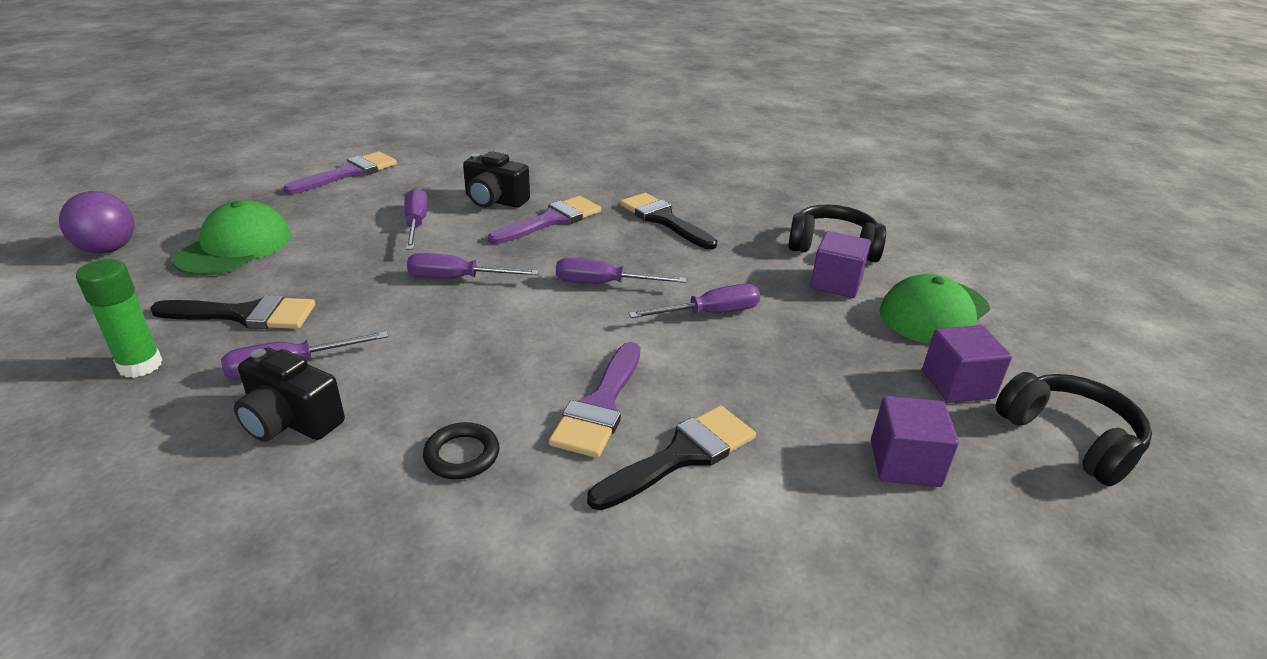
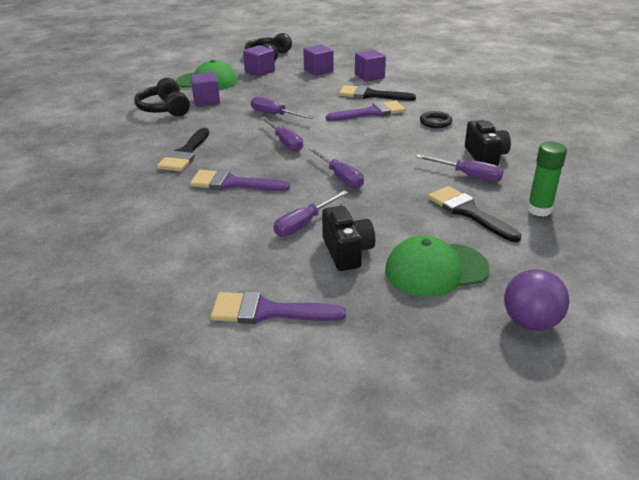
camera: 125 degrees left, 0 degrees up
black camera [463,151,530,208] -> black camera moved to [322,206,375,271]
none -> purple cube [355,50,386,82]

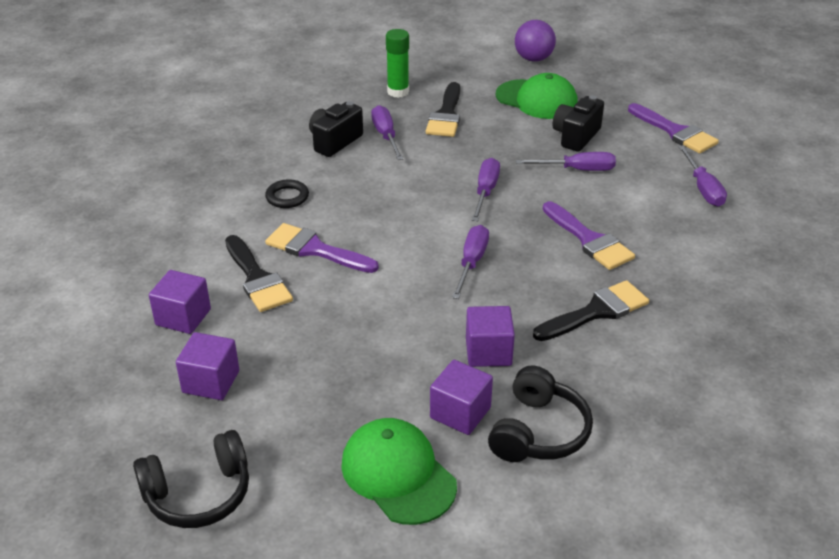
camera: 135 degrees left, 5 degrees up
purple cube [243,45,275,77] -> purple cube moved to [466,306,515,367]
purple screwdriver [251,97,314,119] -> purple screwdriver moved to [678,145,727,207]

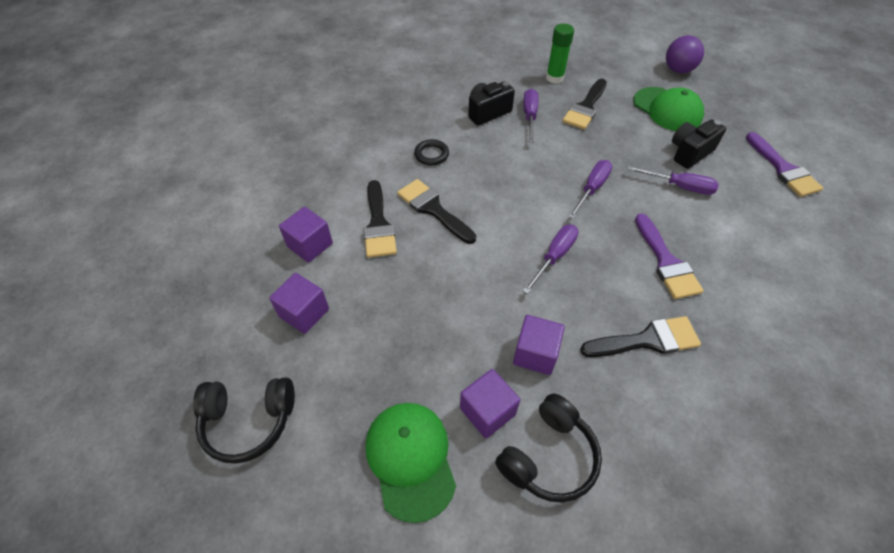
camera: 20 degrees right, 15 degrees up
purple brush [265,223,379,273] -> black brush [397,179,476,244]
purple screwdriver [678,145,727,207] -> none

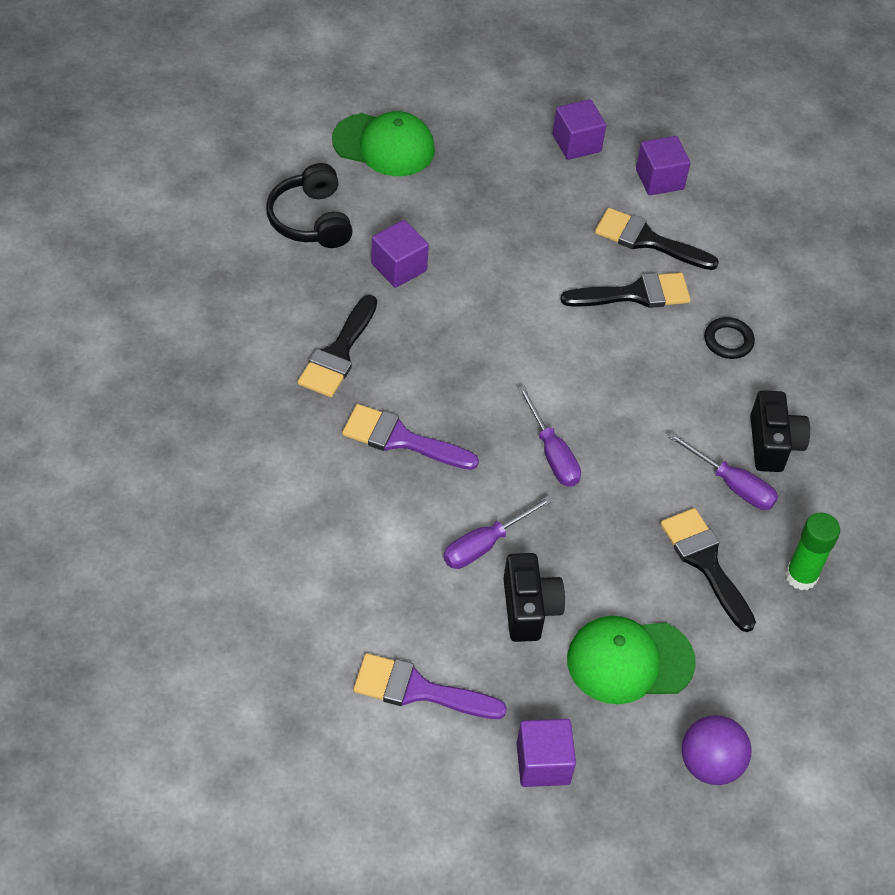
camera: 120 degrees right, 0 degrees up
black headphones [193,378,295,464] -> none
purple cube [460,369,520,439] -> purple cube moved to [516,719,576,787]
purple screwdriver [523,225,578,294] -> none

